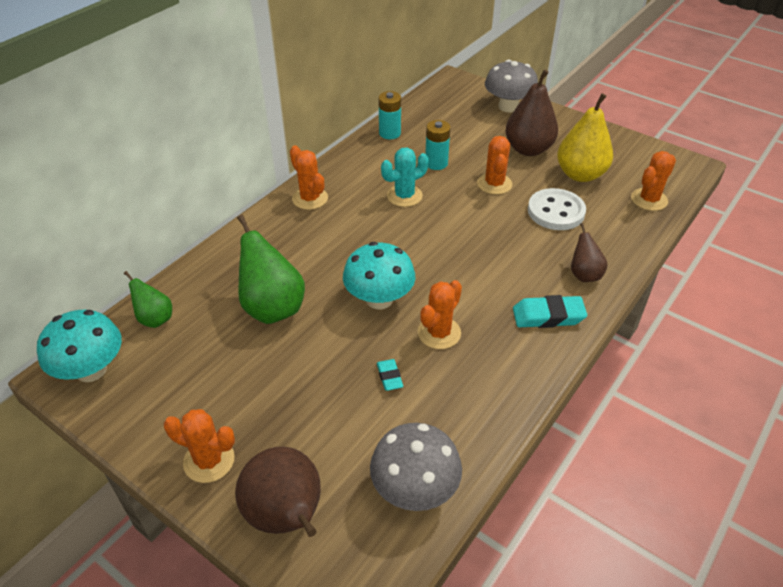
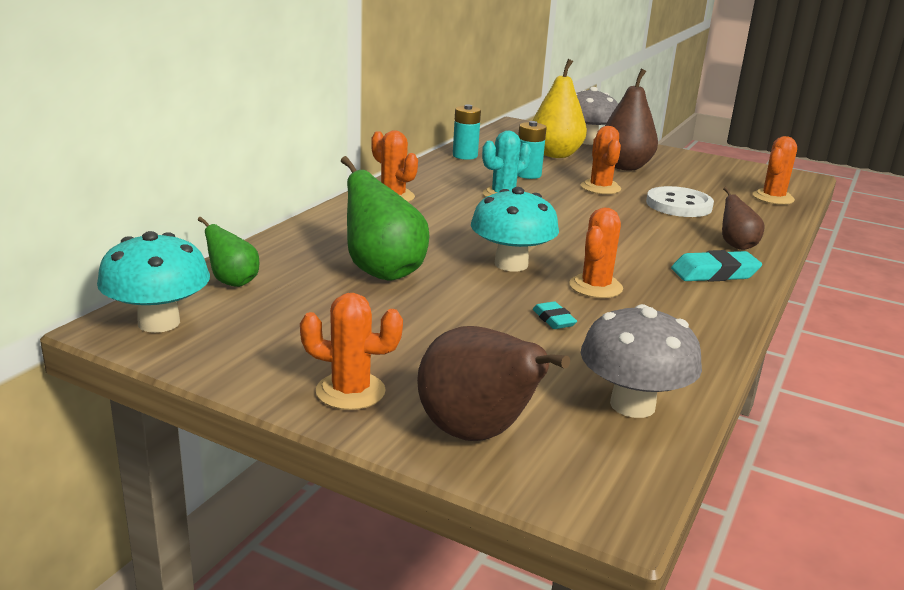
camera: 10 degrees left, 20 degrees down
yellow pear [557,93,613,182] -> yellow pear moved to [532,59,587,158]

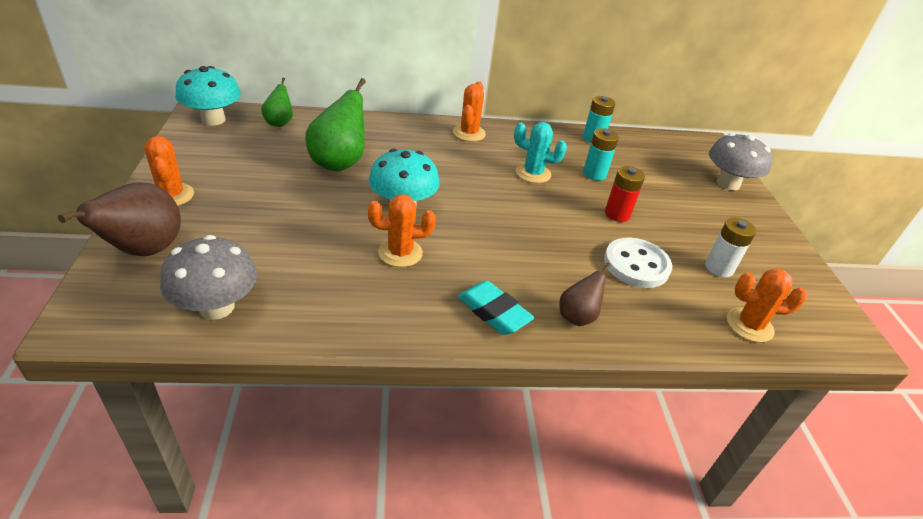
camera: 55 degrees right, 15 degrees up
yellow pear [532,59,587,158] -> none
turquoise eraser [533,302,577,329] -> none
orange cactus [581,126,621,194] -> red battery [605,166,645,222]
brown pear [605,69,658,170] -> none
none -> white battery [705,218,756,277]

